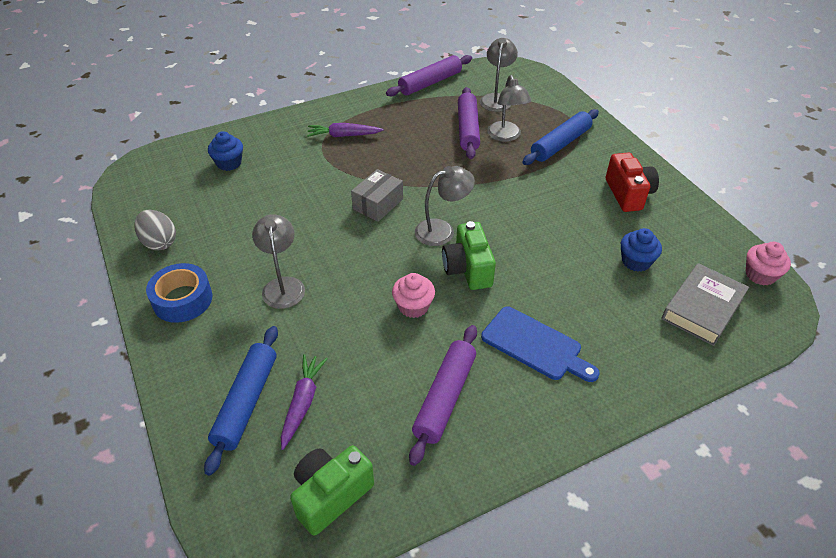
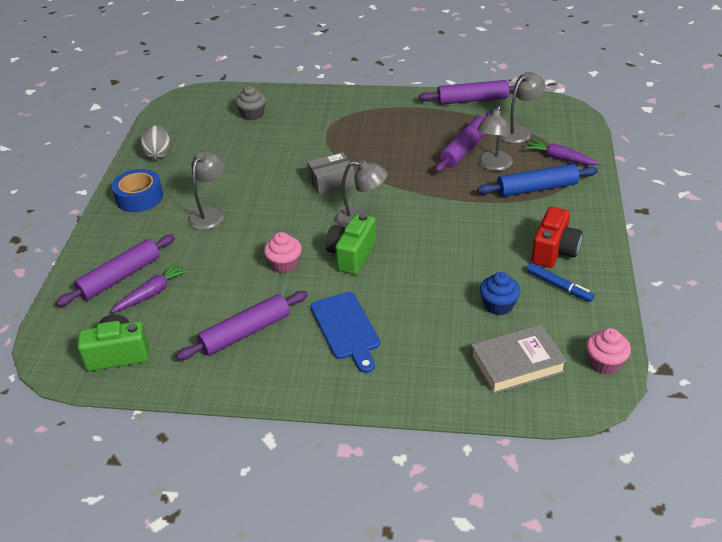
camera: 35 degrees right, 5 degrees down
blue rolling pin [204,326,278,476] -> purple rolling pin [56,234,175,307]
blue cupcake [208,131,243,171] -> grey cupcake [236,86,266,120]
purple carrot [307,123,383,137] -> purple carrot moved to [524,139,600,165]
none -> blue marker [527,263,594,302]

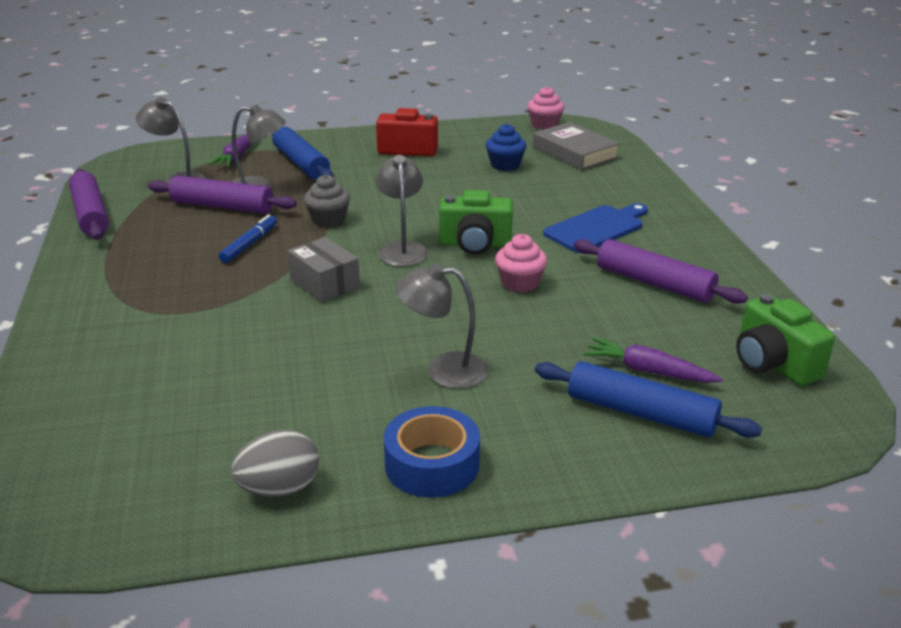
camera: 110 degrees left, 10 degrees down
purple rolling pin [56,234,175,307] -> blue rolling pin [535,361,762,438]
grey cupcake [236,86,266,120] -> grey cupcake moved to [304,175,350,227]
blue marker [527,263,594,302] -> blue marker moved to [219,214,277,263]

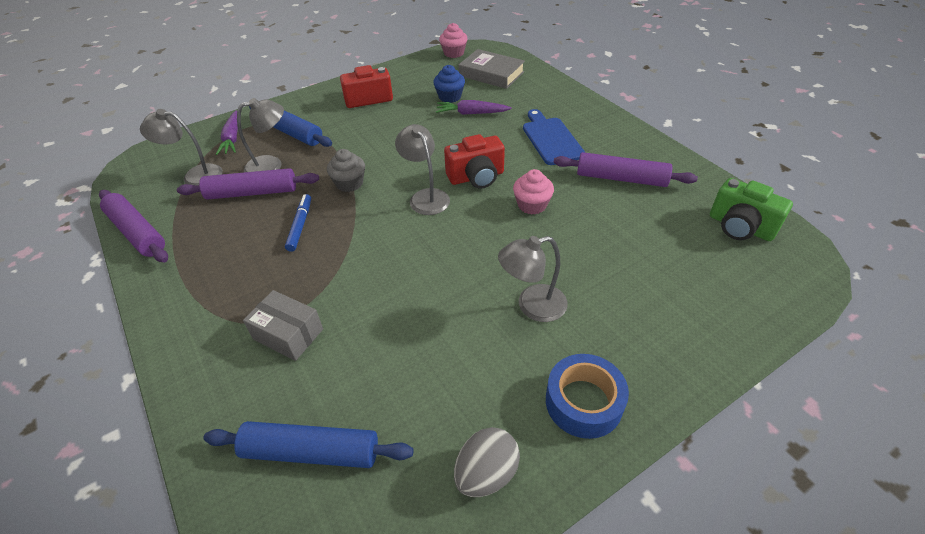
camera: 20 degrees left, 15 degrees up
grey box [288,237,360,302] -> grey box moved to [243,290,323,361]
green camera [439,190,513,255] -> red camera [444,134,505,189]
blue rolling pin [535,361,762,438] -> blue rolling pin moved to [203,421,413,468]
blue cutting board [543,203,648,253] -> blue cutting board turned 45 degrees counterclockwise [523,109,585,165]
purple carrot [583,337,723,383] -> purple carrot moved to [436,100,512,115]

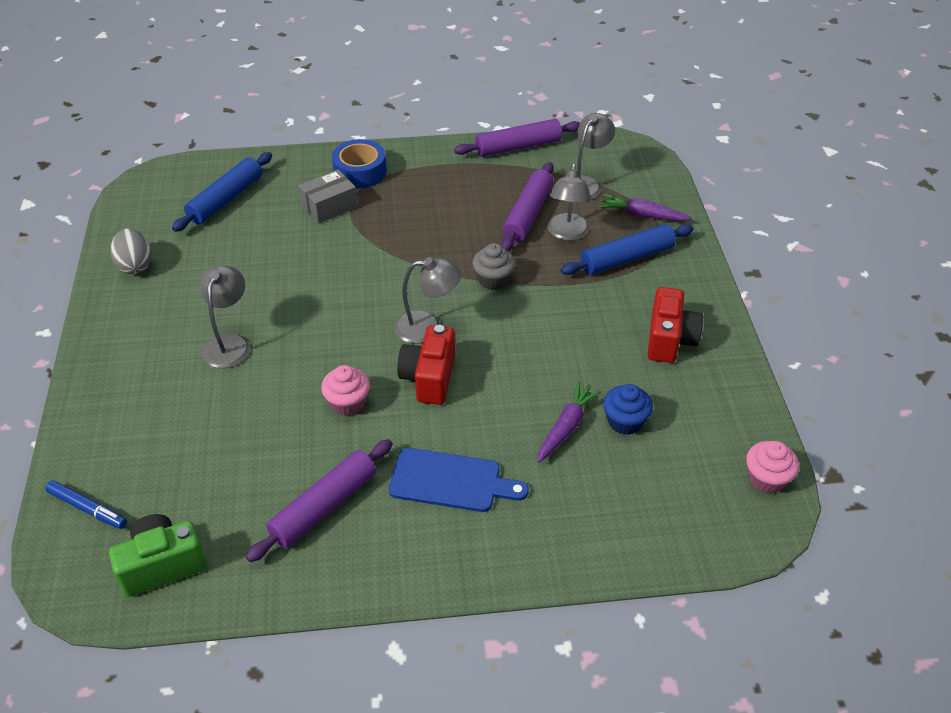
camera: 115 degrees right, 0 degrees up
blue marker [285,194,311,252] -> blue marker moved to [45,480,127,529]
grey book [459,49,525,89] -> none
blue tape [546,354,629,439] -> blue tape moved to [332,139,387,188]

